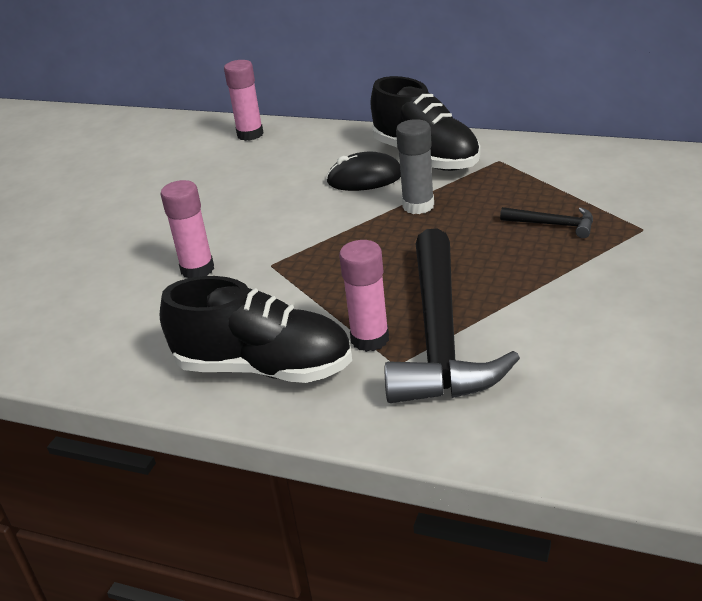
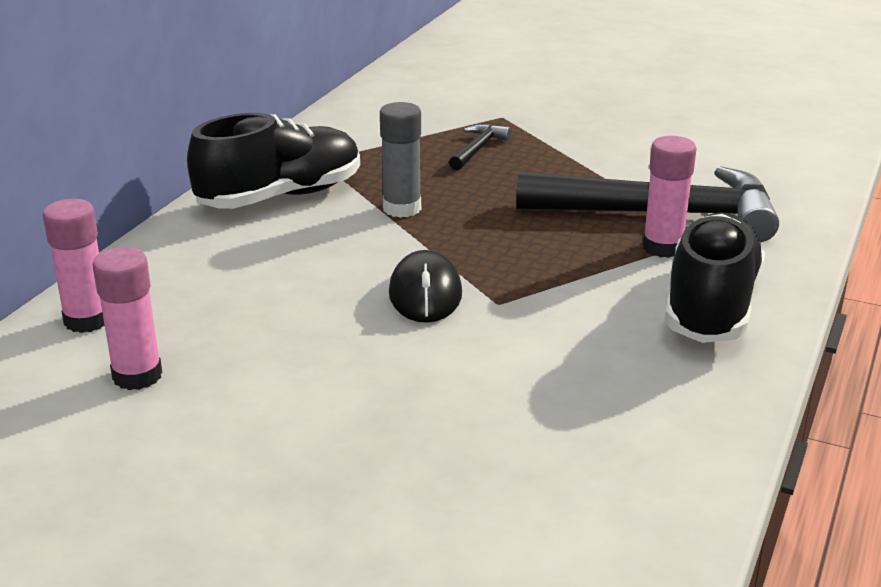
camera: 90 degrees left, 5 degrees down
pink glue stick [160,180,214,278] -> pink glue stick moved to [93,247,163,390]
black mouse [326,152,401,191] -> black mouse moved to [389,250,462,323]

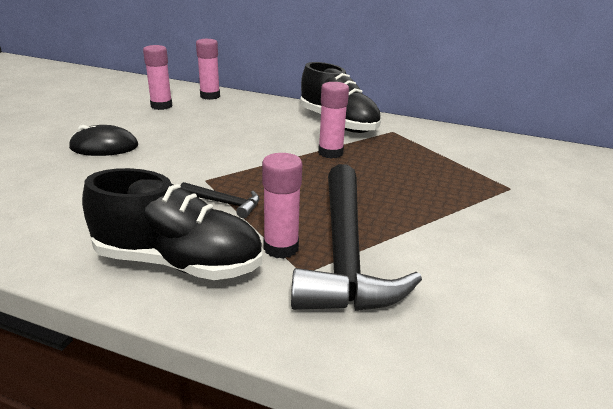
camera: 85 degrees right, 0 degrees up
grey glue stick [380,102,421,218] -> pink glue stick [318,82,349,159]
black mouse [389,250,462,323] -> black mouse moved to [69,125,138,156]
black hammer [449,124,512,170] -> black hammer moved to [181,182,260,218]

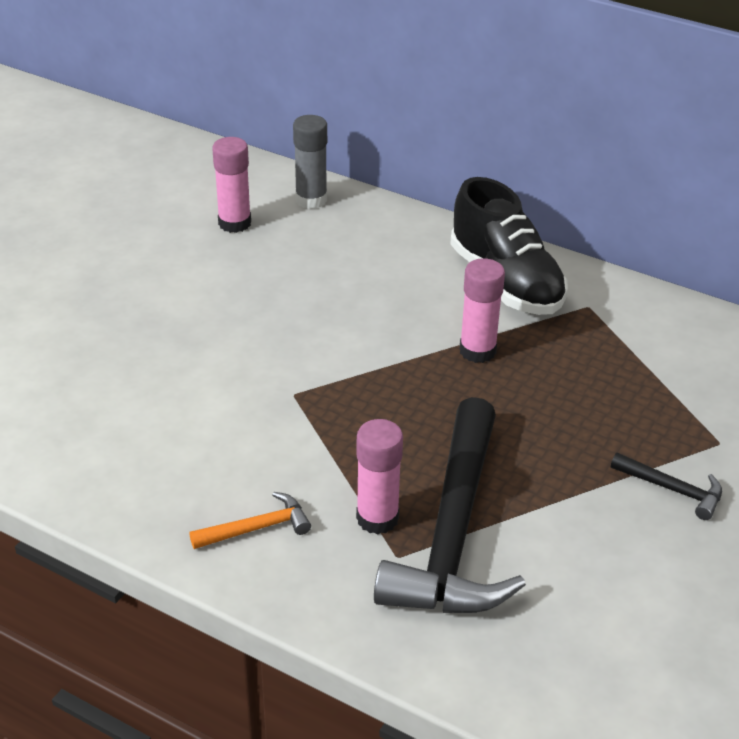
camera: 10 degrees right, 10 degrees up
black mouse [69,125,138,156] -> none
black shoe [82,168,262,280] -> orange hammer [189,492,311,549]
black hammer [181,182,260,218] -> black hammer moved to [611,453,722,520]
pink glue stick [196,39,220,100] -> grey glue stick [293,115,327,209]

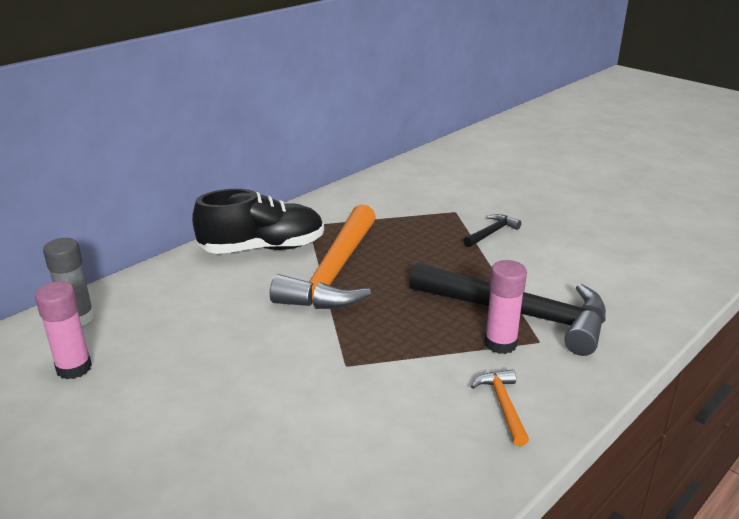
camera: 75 degrees left, 10 degrees down
pink glue stick [459,258,505,363] -> orange hammer [270,204,376,309]

